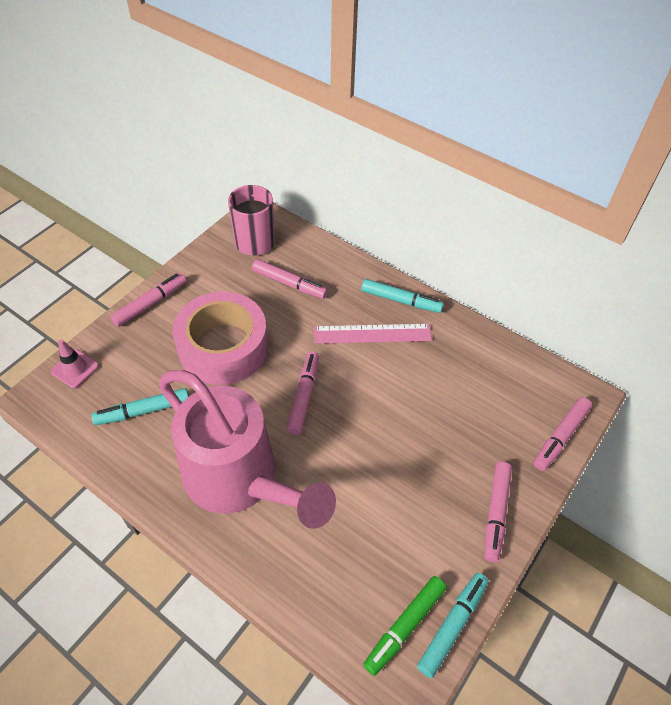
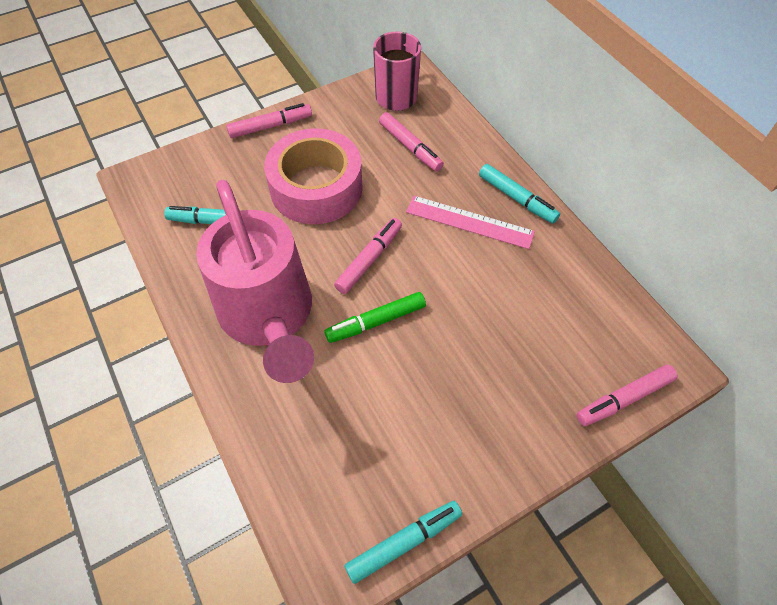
camera: 25 degrees right, 5 degrees up
pink traffic cone [50,339,99,388] -> none
green marker [363,576,447,676] -> green marker moved to [324,292,426,343]
pink marker [484,462,512,562] -> none

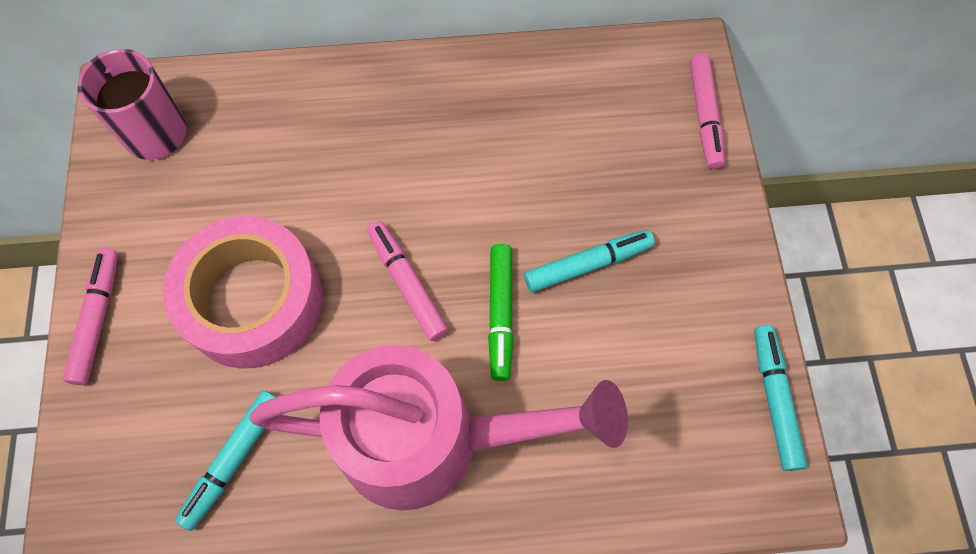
camera: 65 degrees left, 10 degrees up
pink marker [379,112,444,172] -> none
pink ruler [406,196,535,249] -> none
turquoise marker [479,164,560,224] -> turquoise marker moved to [524,230,655,292]

